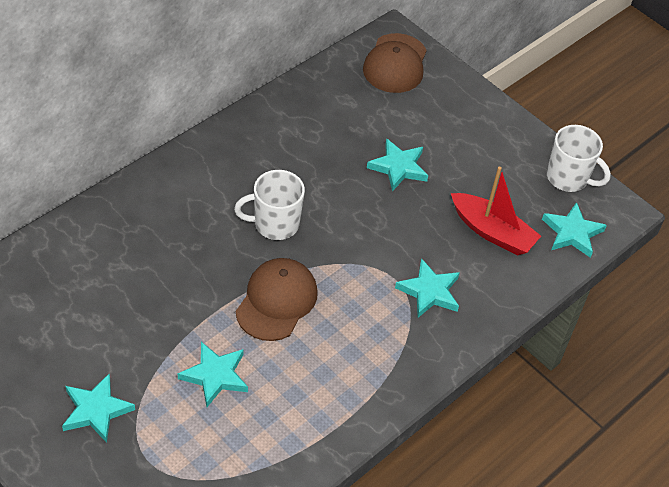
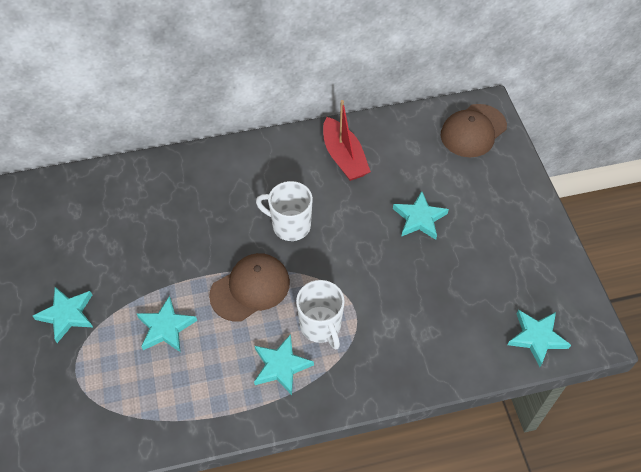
camera: 35 degrees right, 5 degrees up
turquoise star [395,258,460,318] -> turquoise star moved to [254,334,314,395]
red boat [451,167,541,255] -> red boat moved to [323,100,371,181]
white mug [547,125,611,192] -> white mug moved to [296,280,345,350]

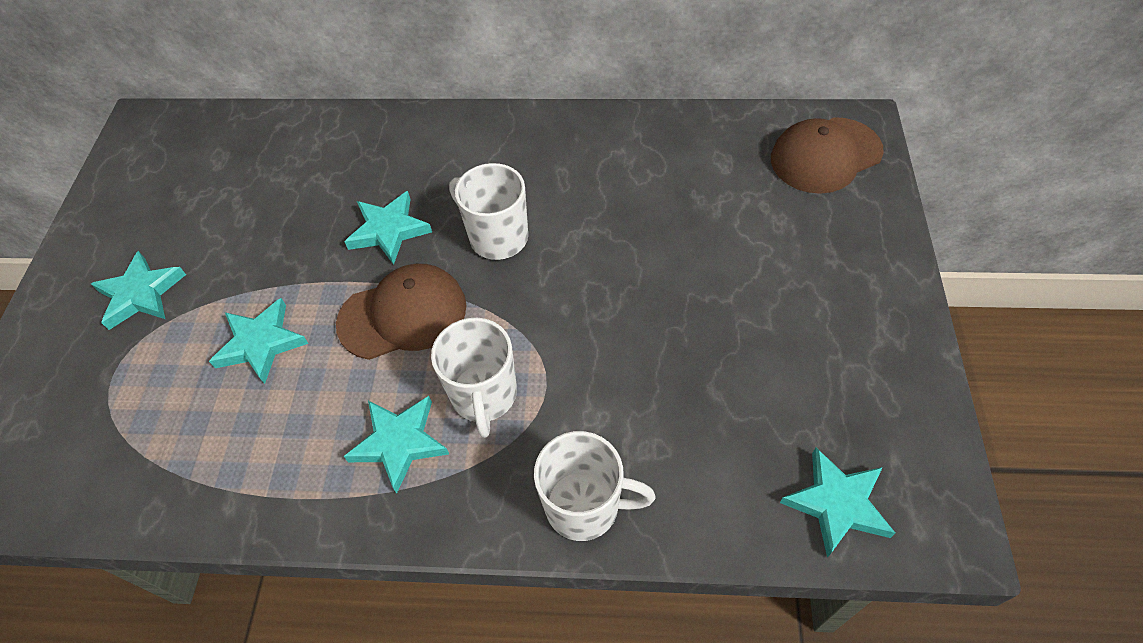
camera: 20 degrees right, 0 degrees up
red boat [323,100,371,181] -> none
turquoise star [393,191,449,240] -> turquoise star moved to [344,191,432,265]
none -> white mug [534,431,656,541]

